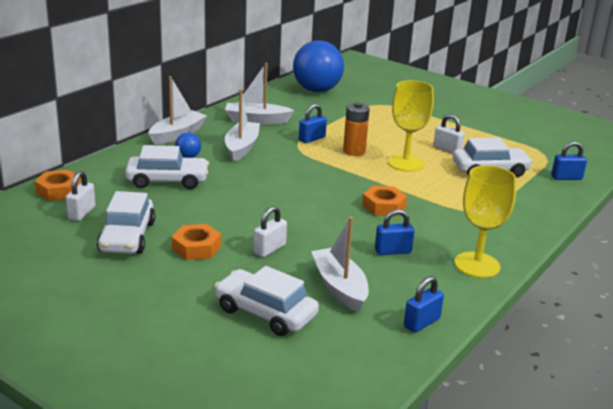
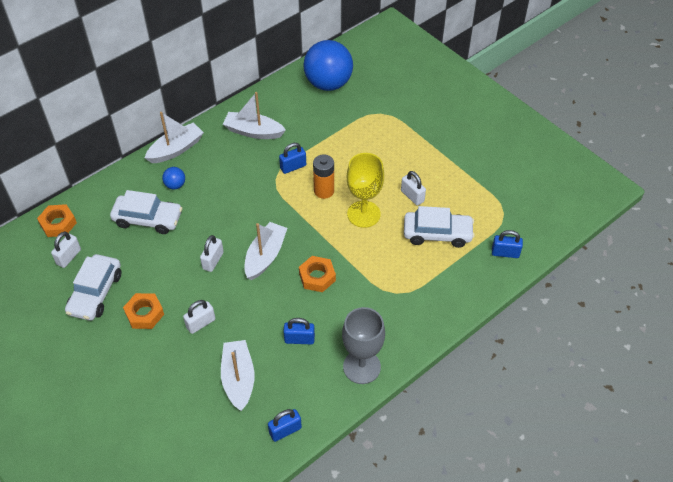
camera: 15 degrees right, 25 degrees up
white car [214,266,319,336] -> none
white boat [225,89,260,161] -> white boat moved to [244,222,287,280]
yellow goblet [454,165,517,278] -> grey goblet [342,307,385,384]
none -> white padlock [200,235,224,272]

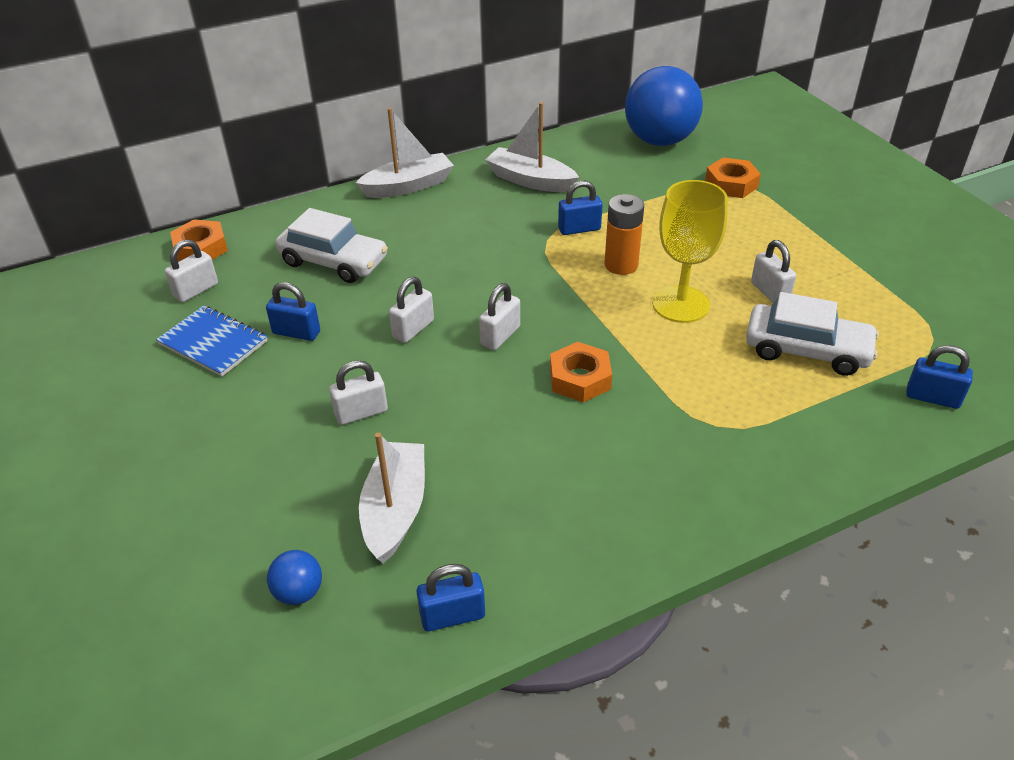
camera: 15 degrees right, 10 degrees down
white car [65,254,121,321] -> blue notebook [156,305,268,377]
orange nut [123,293,164,329] -> orange nut moved to [705,157,761,198]
blue ball [162,167,185,189] -> blue ball moved to [267,550,322,605]
white boat [244,222,287,280] -> white padlock [479,283,520,350]
blue padlock [283,318,315,344] -> blue padlock moved to [266,282,320,341]
grey goblet [342,307,385,384] -> none

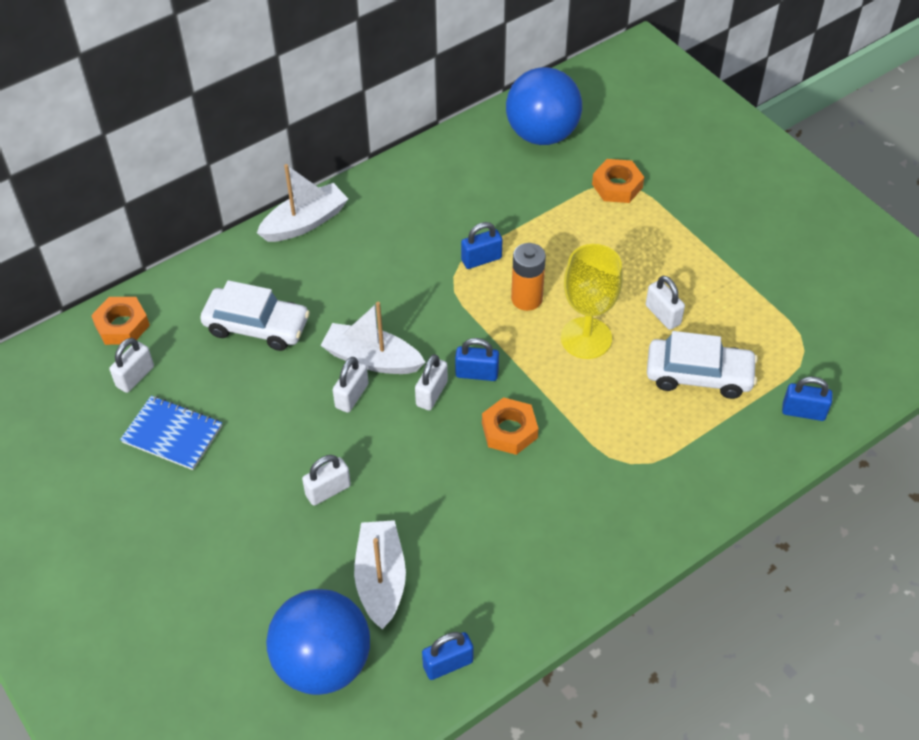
camera: 10 degrees left, 10 degrees up
blue padlock [266,282,320,341] -> blue padlock moved to [455,338,499,381]
blue ball [267,550,322,605] -> blue ball [266,589,370,695], size x2.39
white boat [485,102,579,192] -> white boat moved to [320,302,426,374]

